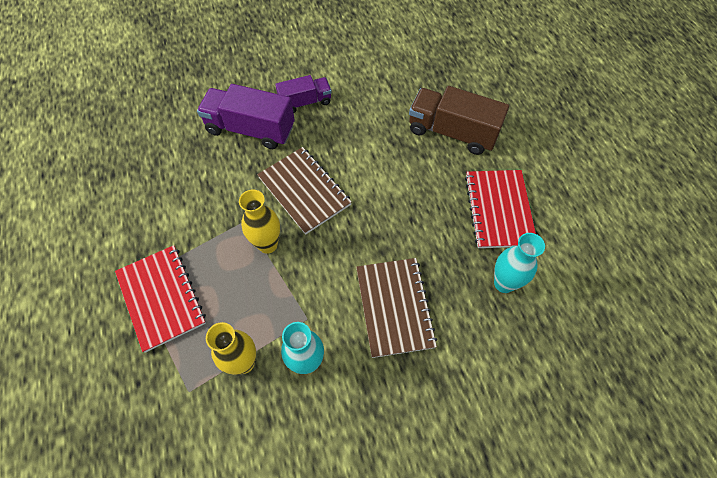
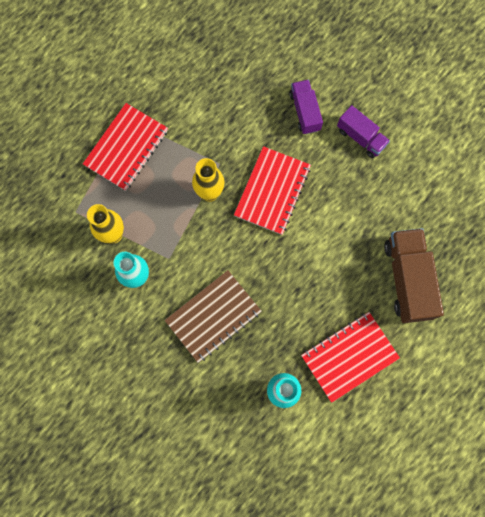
camera: 60 degrees right, 15 degrees up
purple truck [197,84,295,149] -> purple truck [289,80,323,134], size x0.61
brown notebook [257,147,352,235] -> red notebook [234,146,311,235]

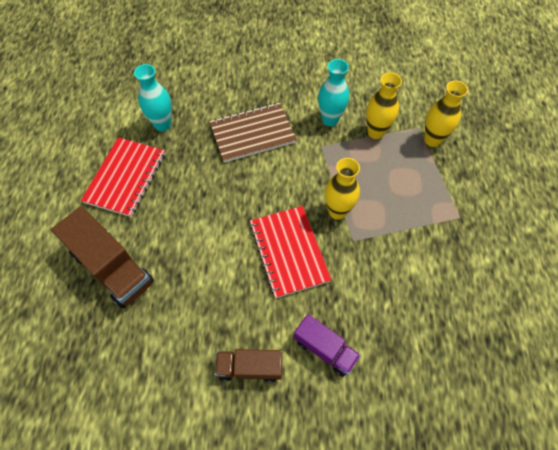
camera: 140 degrees right, 15 degrees down
red notebook [83,103,168,191] -> none
brown notebook [165,270,262,363] -> brown notebook turned 60 degrees clockwise [209,103,297,163]
purple truck [337,105,390,158] -> brown truck [215,349,282,383]
none -> yellow vase [424,80,468,147]

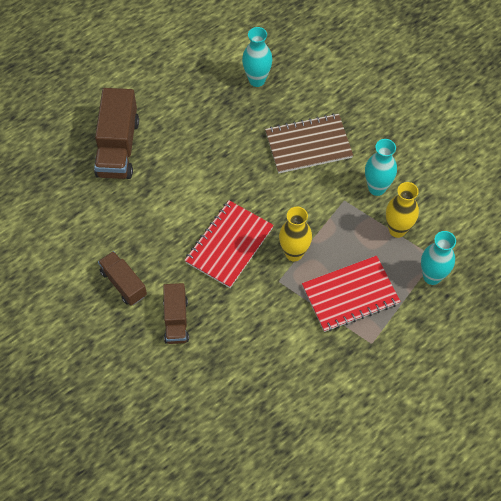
camera: 50 degrees right, 0 degrees up
red notebook [81,137,165,217] -> red notebook moved to [302,256,401,332]
brown notebook [209,103,297,163] -> brown notebook turned 45 degrees counterclockwise [265,113,353,174]
purple truck [294,314,361,377] -> brown truck [163,283,189,344]
yellow vase [424,80,468,147] -> turquoise vase [421,231,456,285]

